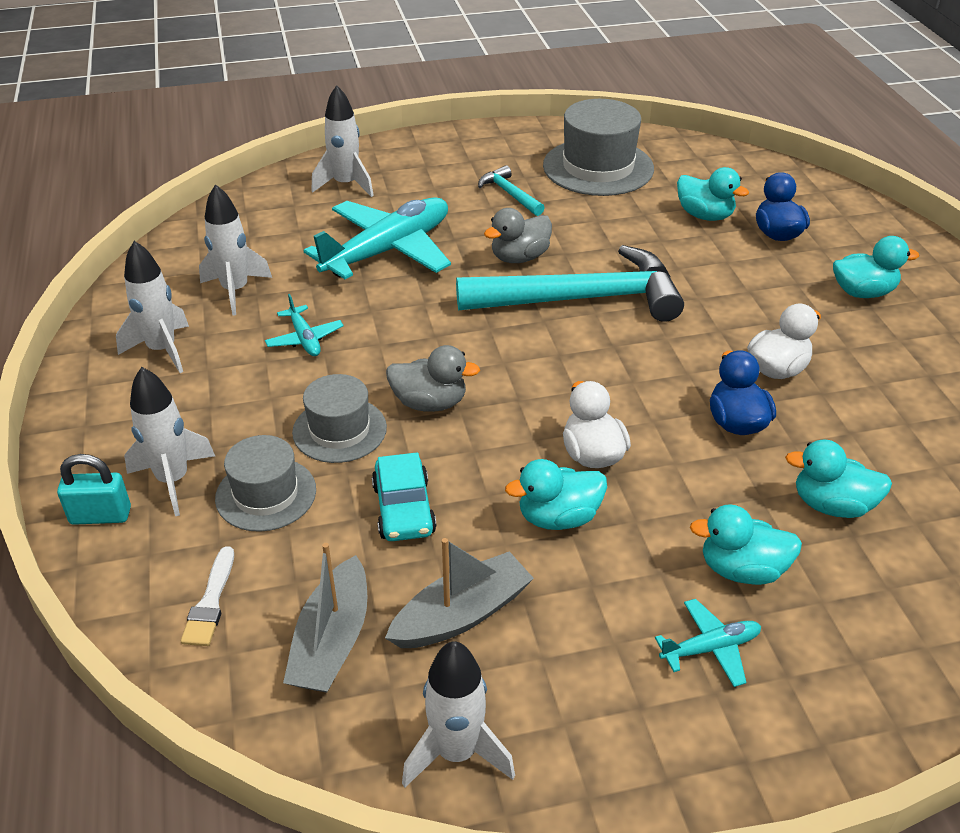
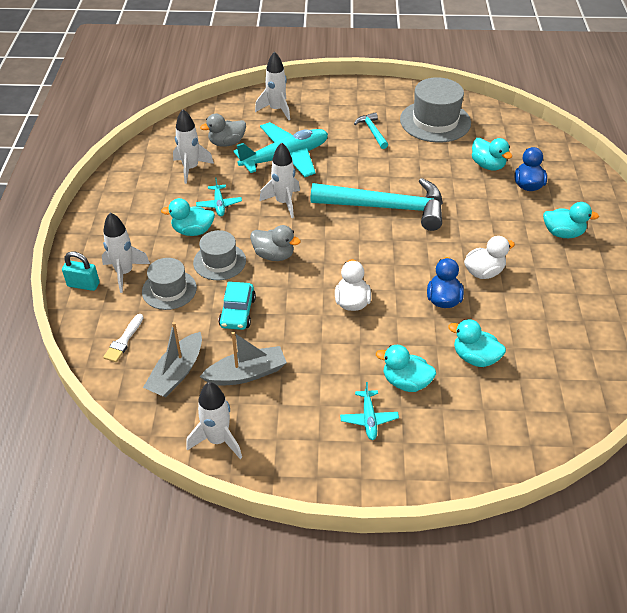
camera: 15 degrees right, 5 degrees up
white rocket [116,241,189,373] -> white rocket moved to [259,143,300,218]
grey duck [484,208,552,263] -> grey duck moved to [200,113,246,147]
turquoise duck [505,459,607,530] -> turquoise duck moved to [161,198,215,236]
turquoise plane [655,599,761,687] -> turquoise plane turned 90 degrees clockwise [340,382,399,440]

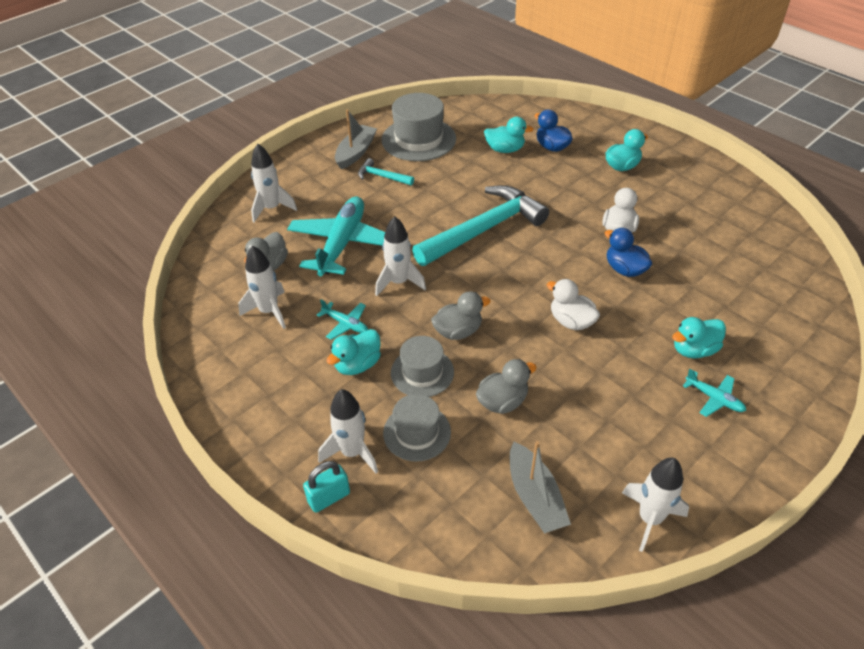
camera: 45 degrees left, 0 degrees up
white brush [103,314,144,362] -> none
grey boat [200,332,287,386] -> grey boat moved to [335,109,377,169]
turquoise car [218,282,256,330] -> grey duck [476,359,537,414]
turquoise duck [448,319,506,367] -> none

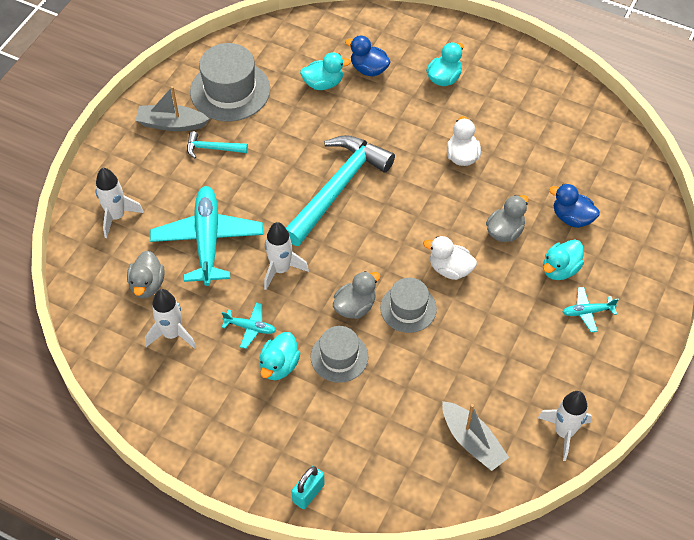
camera: 20 degrees left, 10 degrees up
white rocket [318,389,378,473] -> none
grey boat [335,109,377,169] -> grey boat turned 90 degrees counterclockwise [135,86,209,131]
grey hat [383,394,451,462] -> grey hat moved to [380,278,437,333]
grey duck [476,359,537,414] -> grey duck moved to [486,195,529,242]
blue duck [605,228,652,277] -> blue duck moved to [549,184,600,228]
turquoise plane [683,369,746,417] -> turquoise plane turned 150 degrees clockwise [562,287,619,333]

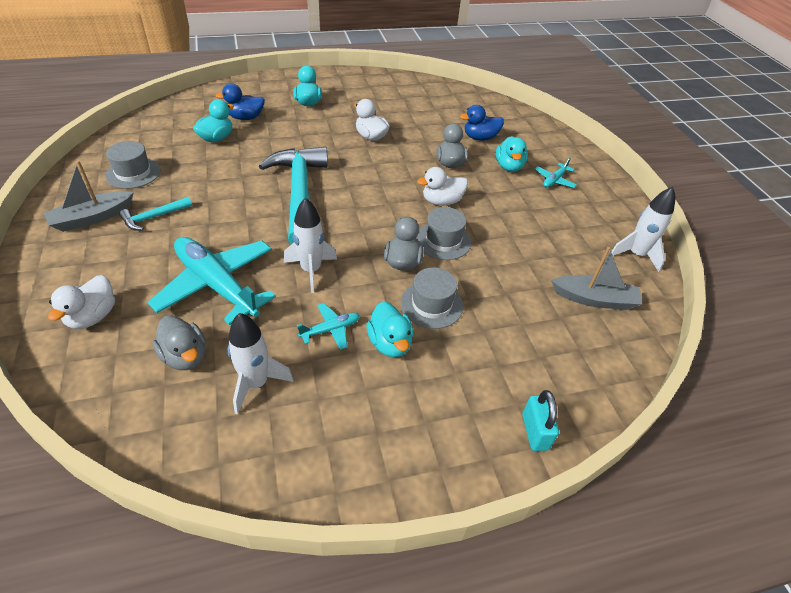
camera: 45 degrees left, 10 degrees down
white rocket [95,168,144,238] -> white duck [48,275,115,329]
grey hat [190,43,270,121] -> grey hat [105,141,161,189], size x0.62

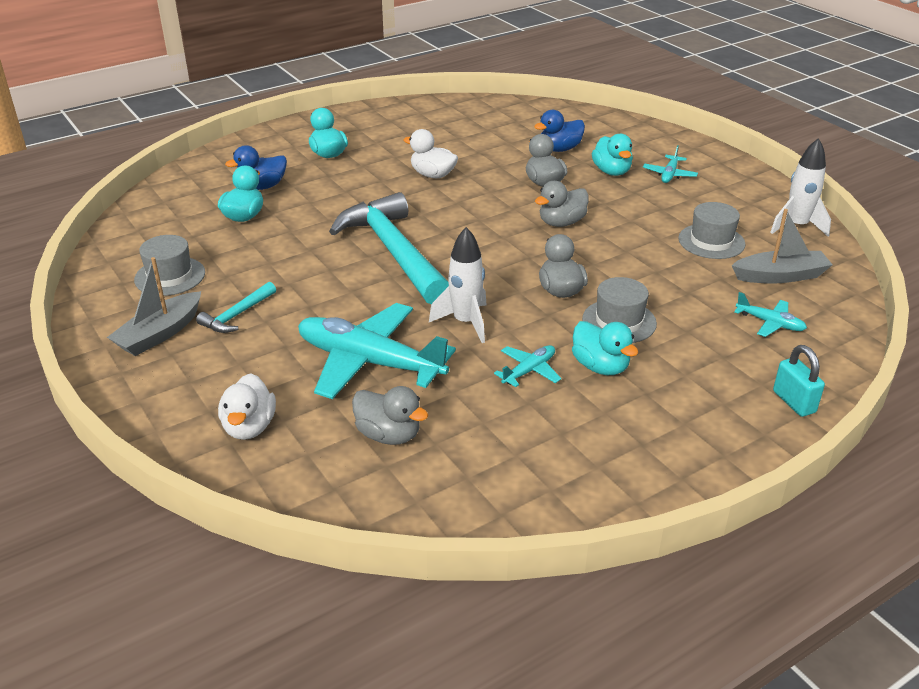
camera: 15 degrees left, 10 degrees down
white rocket [228,313,294,415] -> none
grey hat [416,207,471,260] -> grey hat moved to [678,202,745,259]
white duck [417,167,468,206] -> grey duck [535,181,589,227]
none -> turquoise plane [734,292,807,337]

